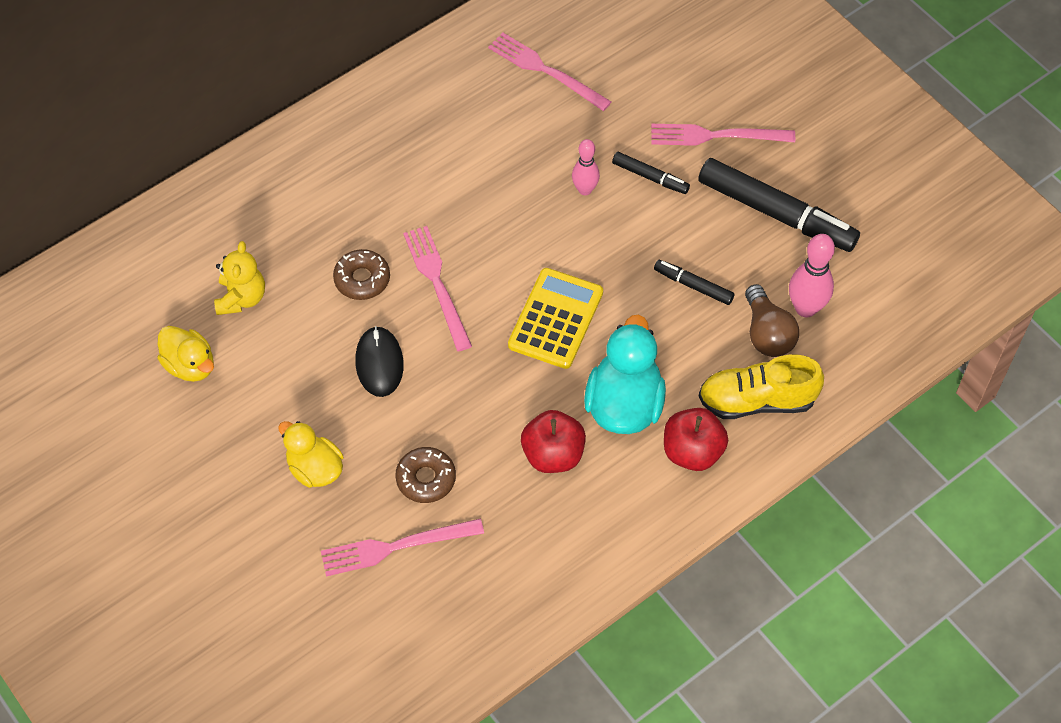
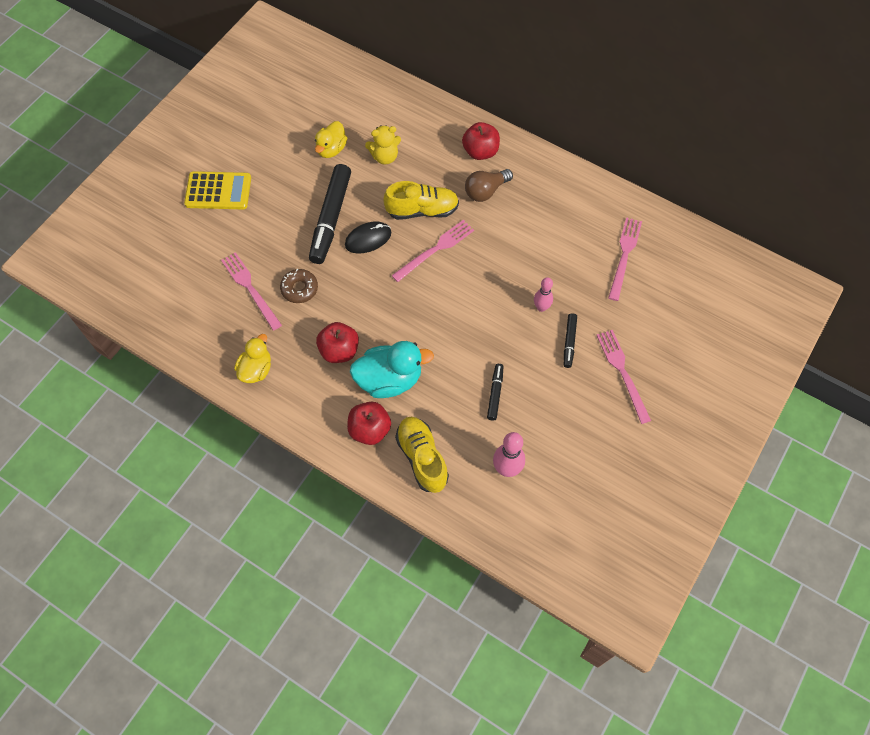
camera: 70 degrees right, 5 degrees up
yellow duck [278,421,343,488] -> yellow duck moved to [234,334,271,383]
brown donut [333,249,390,300] -> yellow shoe [383,181,459,220]
yellow calculator [508,268,603,369] -> yellow calculator moved to [184,171,251,209]
black marker [698,158,860,252] -> black marker moved to [309,164,351,264]
brown light bulb [745,284,799,357] -> brown light bulb moved to [465,169,513,202]
none -> red apple [462,122,500,160]

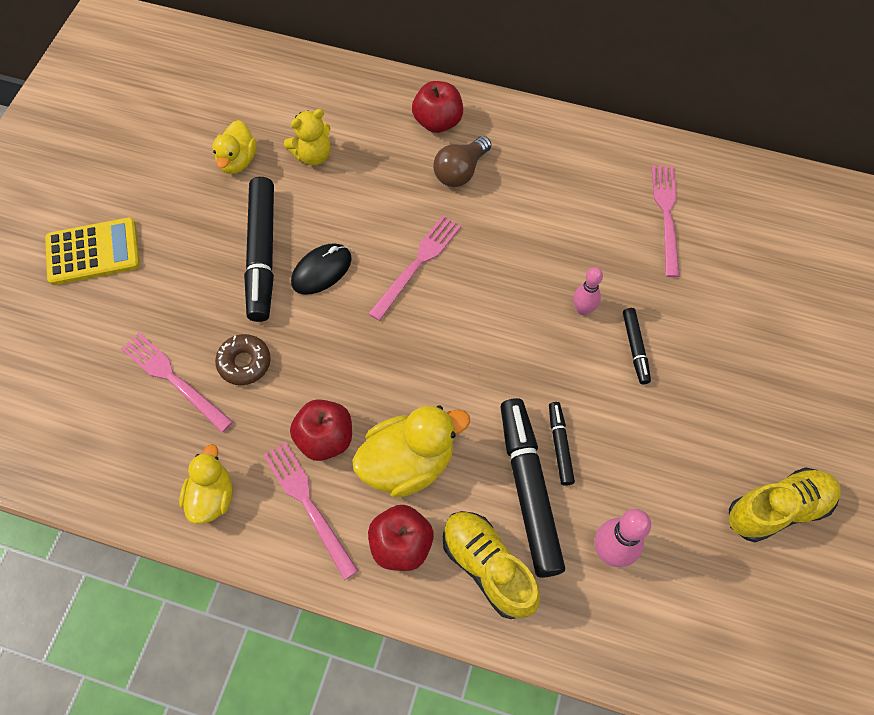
camera: 15 degrees left, 0 degrees up
turquoise duck [350,341,434,398] -> yellow duck [352,406,470,498]
yellow shoe [383,181,459,220] -> yellow shoe moved to [729,467,841,542]
pink fork [597,330,651,424] -> pink fork moved to [263,441,358,580]
none -> black marker [501,398,565,578]

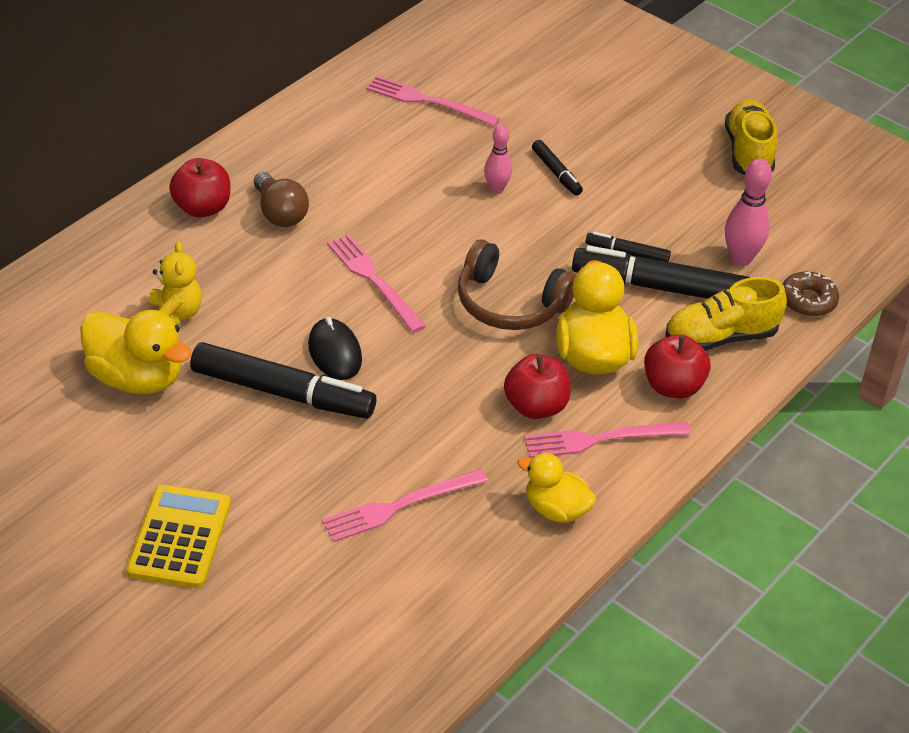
camera: 70 degrees left, 20 degrees down
yellow duck [212,120,257,174] -> yellow duck [80,310,192,394], size x1.57
brown donut [215,334,271,385] -> brown donut moved to [783,271,839,317]
black marker [623,308,651,384] -> black marker turned 45 degrees clockwise [532,140,583,196]
none -> brown headphones [458,239,576,330]

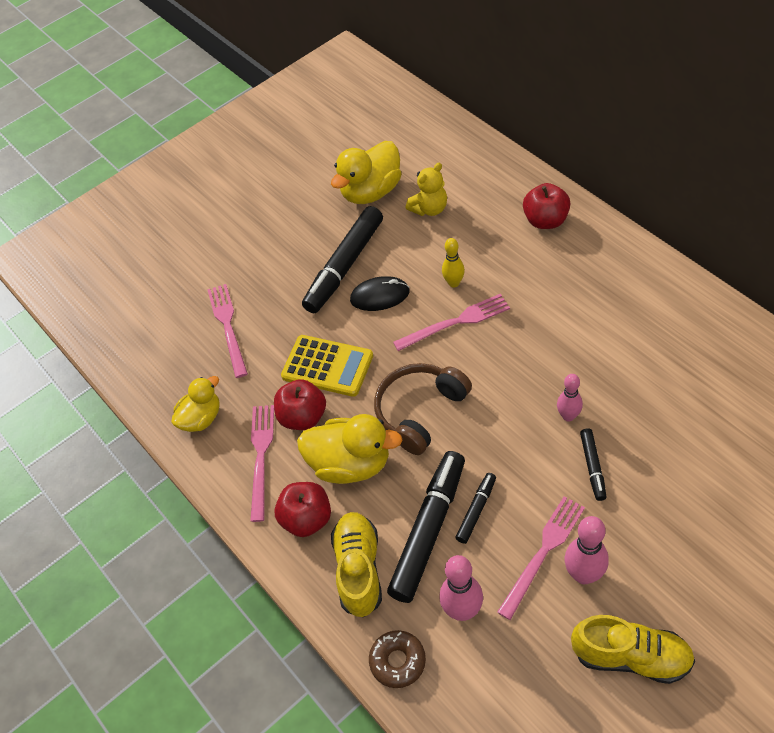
camera: 110 degrees right, 10 degrees up
yellow calculator [126,485,231,588] -> yellow calculator moved to [281,335,373,397]
yellow teddy bear [149,241,202,326] -> yellow teddy bear turned 45 degrees counterclockwise [406,163,447,216]
brown light bulb [254,172,309,227] -> none
pink fork [366,76,500,126] -> pink fork moved to [497,496,585,620]
black marker [532,140,583,196] -> black marker turned 75 degrees counterclockwise [580,428,606,501]
none -> yellow bowling pin [442,238,465,288]
none -> pink bowling pin [565,516,609,584]

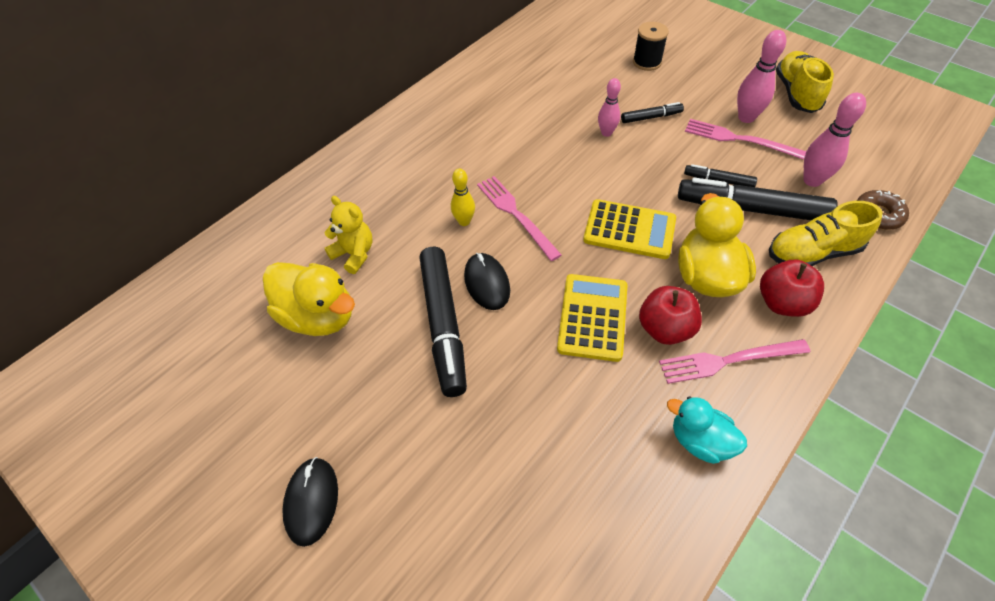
camera: 105 degrees left, 0 degrees up
yellow duck [171,376,220,432] -> turquoise duck [667,397,747,464]
pink fork [207,284,248,378] -> none
black marker [302,206,383,313] -> black marker turned 60 degrees clockwise [419,247,467,397]
brown headphones [374,363,472,455] -> yellow calculator [583,199,676,259]
red apple [523,183,571,229] -> none
none -> black mouse [282,457,338,547]
none -> black spool [633,22,669,71]

